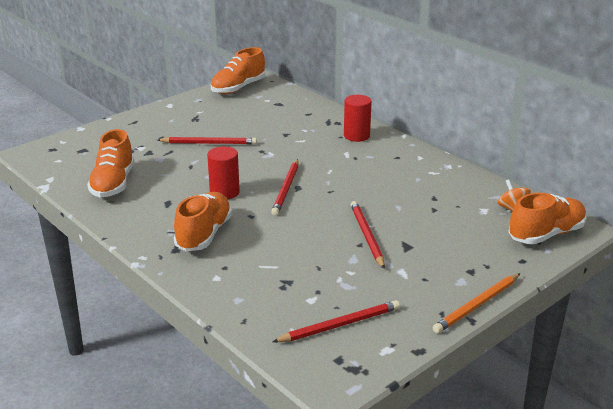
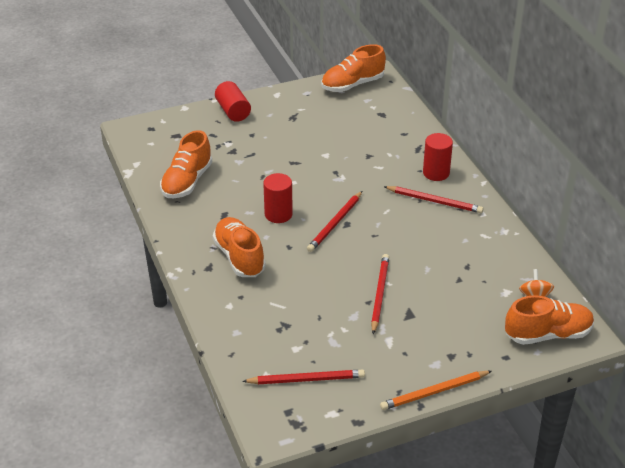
camera: 20 degrees right, 10 degrees up
red pencil [158,137,257,144] -> red pencil moved to [383,186,483,213]
orange shoe [174,192,232,251] -> orange shoe turned 60 degrees counterclockwise [213,217,266,277]
none -> red cylinder [215,81,251,122]

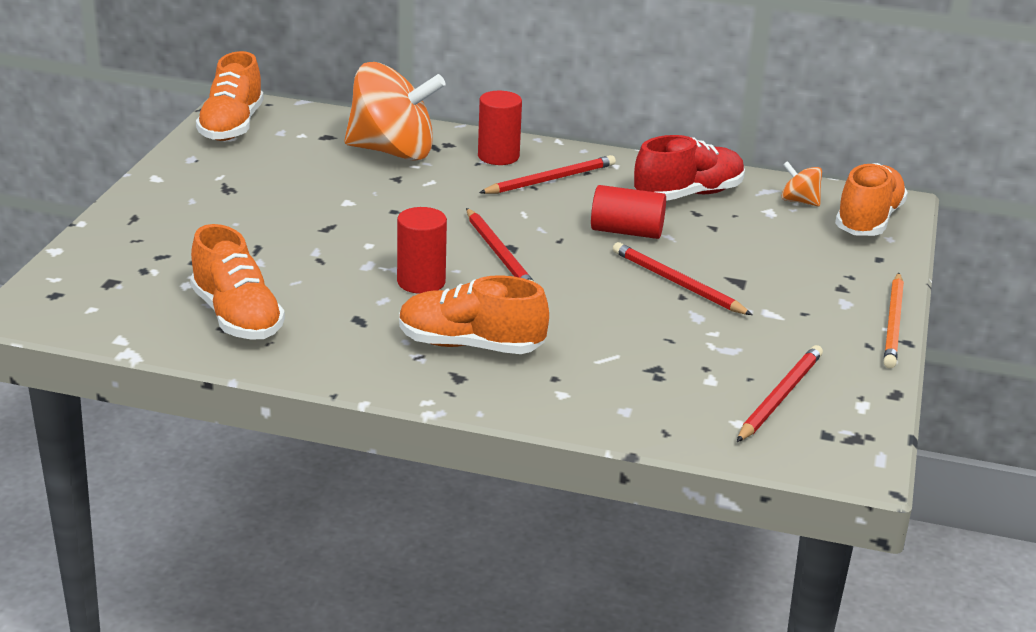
camera: 55 degrees left, 10 degrees down
red cylinder [215,81,251,122] -> red cylinder moved to [591,185,666,239]
none -> orange spinning top [344,62,446,161]
none -> red shoe [634,135,745,201]

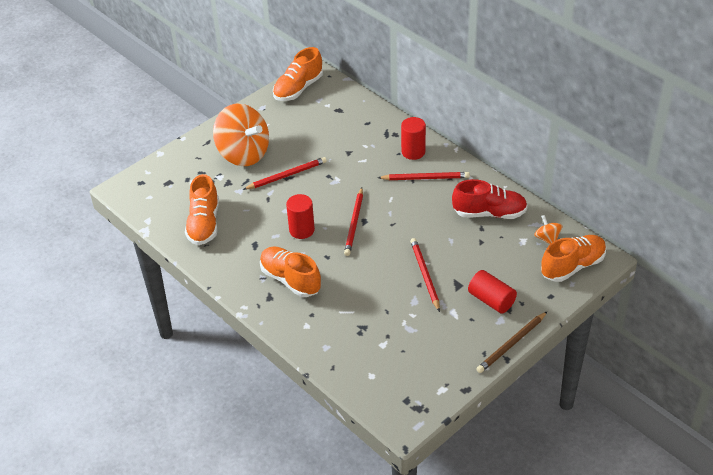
camera: 35 degrees right, 15 degrees up
orange spinning top [344,62,446,161] -> orange spinning top moved to [213,104,269,166]
red cylinder [591,185,666,239] -> red cylinder moved to [468,270,517,314]
red pencil [737,345,823,442] -> red pencil moved to [243,157,327,190]
orange pencil [884,273,904,368] -> brown pencil [477,312,547,373]

